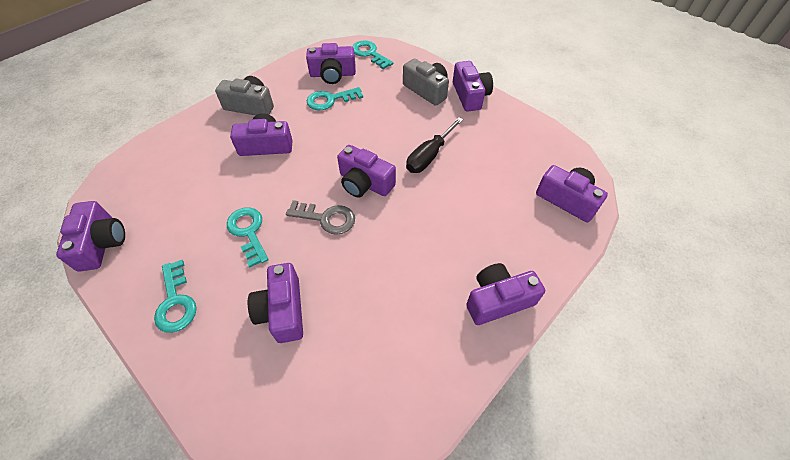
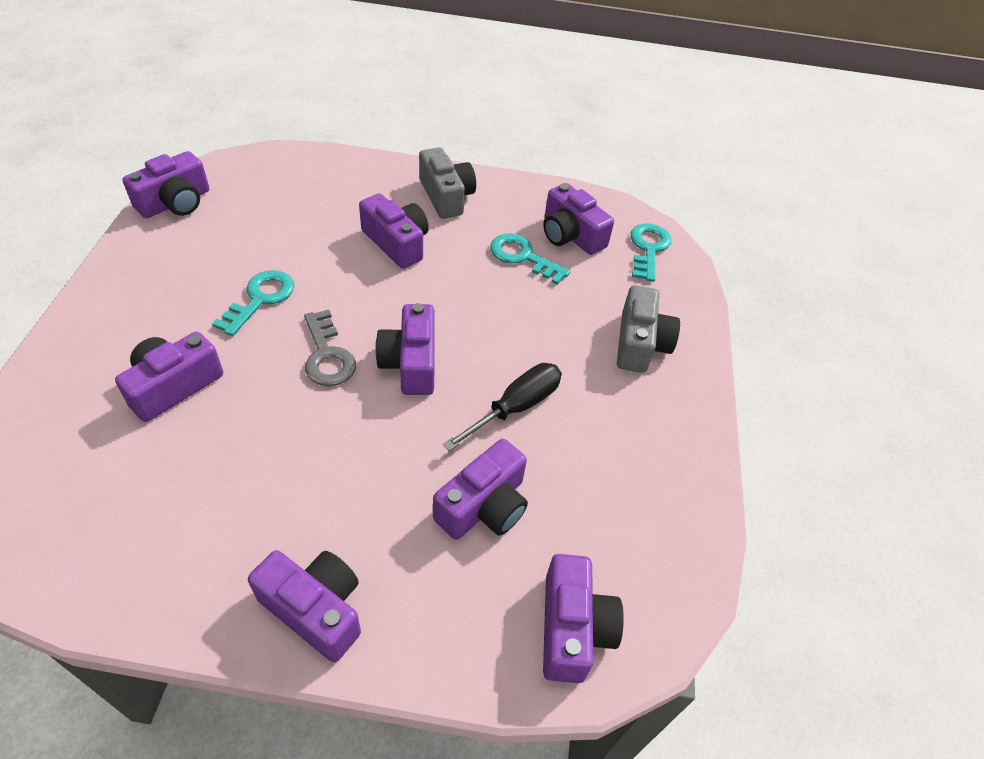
camera: 50 degrees right, 5 degrees down
turquoise key [154,260,197,333] -> none
black screwdriver [406,117,463,173] -> black screwdriver turned 135 degrees clockwise [443,363,562,451]
purple camera [453,61,493,112] -> purple camera moved to [433,439,528,540]

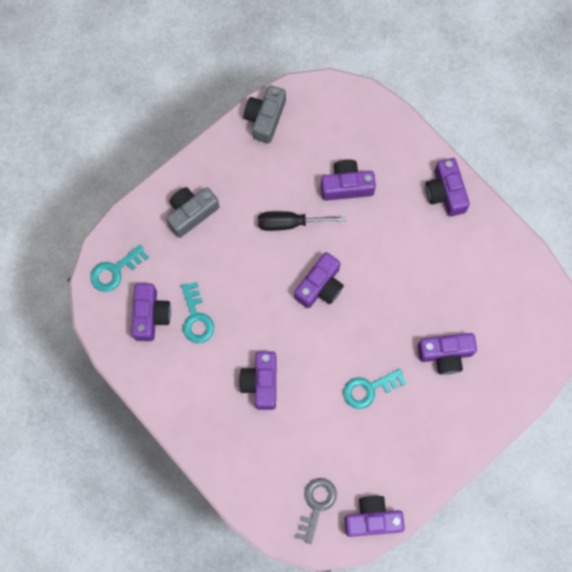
camera: 135 degrees left, 25 degrees up
grey key [304,310,356,386] -> grey key moved to [295,478,337,544]
grey camera [419,147,476,219] -> grey camera moved to [244,85,286,144]
purple camera [543,554,624,683] -> none

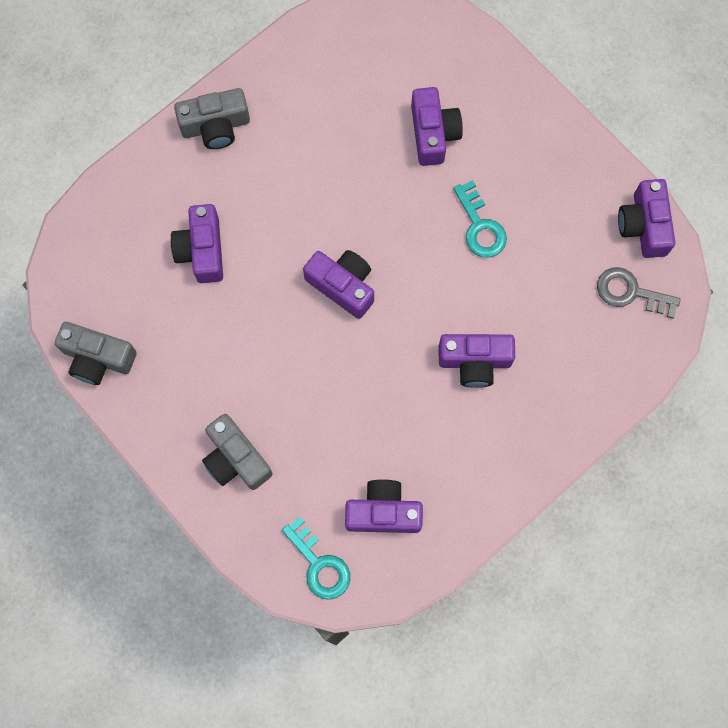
camera: 90 degrees left, 0 degrees up
turquoise key [181,282,214,343] -> none
black screwdriver [258,211,345,231] -> none
purple camera [425,158,470,217] -> grey camera [174,88,250,149]

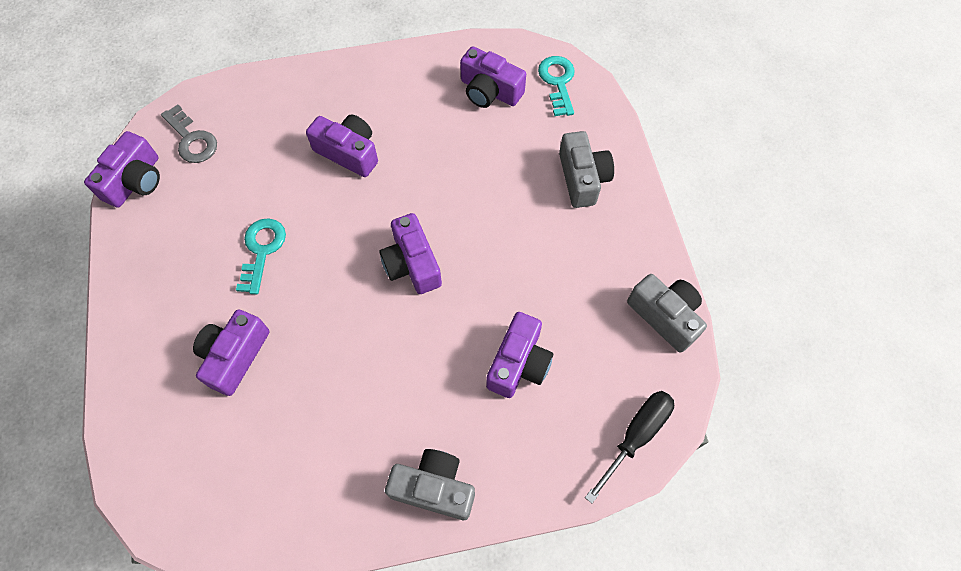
camera: 150 degrees left, 10 degrees down
none -> black screwdriver [585,391,674,503]

